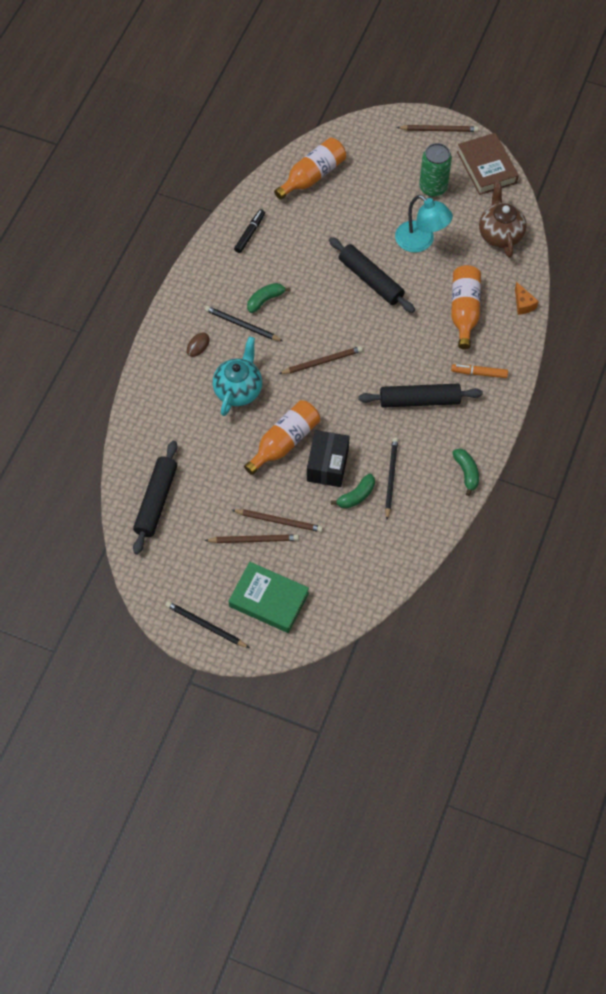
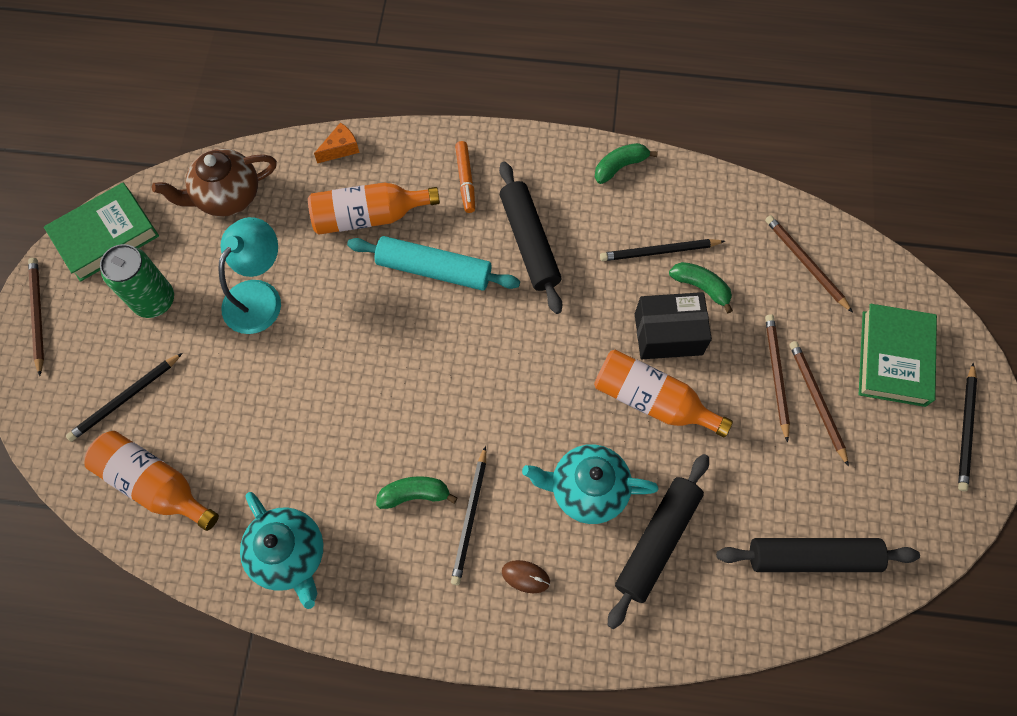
camera: 105 degrees left, 5 degrees up
black marker [234,209,265,253] -> turquoise teapot [240,492,323,609]
green banana [247,283,290,313] -> green banana turned 135 degrees clockwise [376,476,457,509]
brown pencil [279,346,363,374] -> brown pencil moved to [765,215,853,313]
black rolling pin [329,237,415,313] -> black rolling pin moved to [608,454,709,629]
brown book [457,133,519,195] -> green book [44,182,159,282]
none -> black pencil [66,353,182,442]
none -> turquoise rolling pin [347,236,520,291]

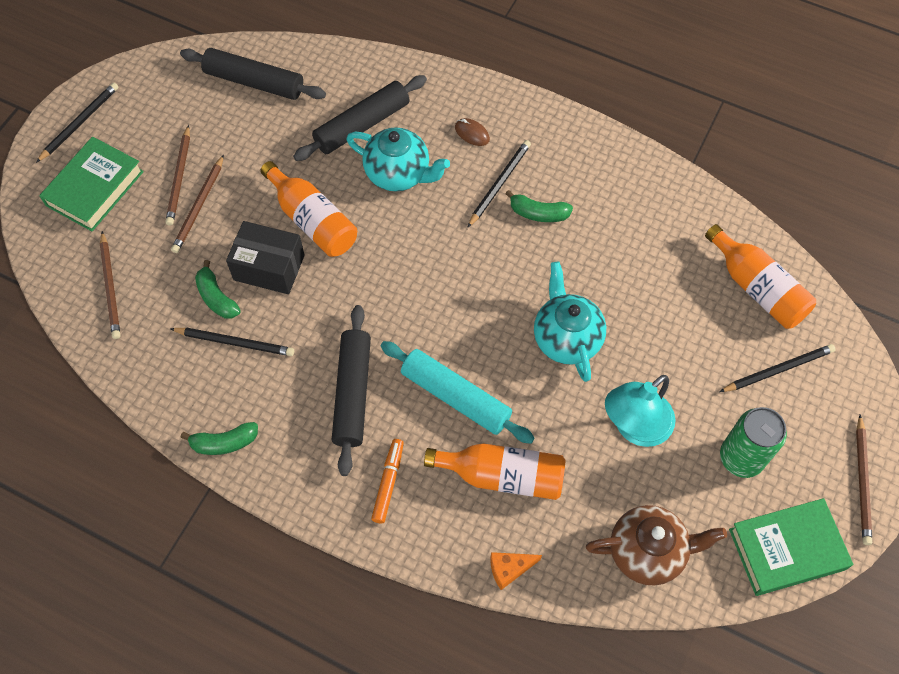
camera: 160 degrees left, 5 degrees down
turquoise teapot [240,492,323,609] -> turquoise teapot moved to [534,262,606,382]

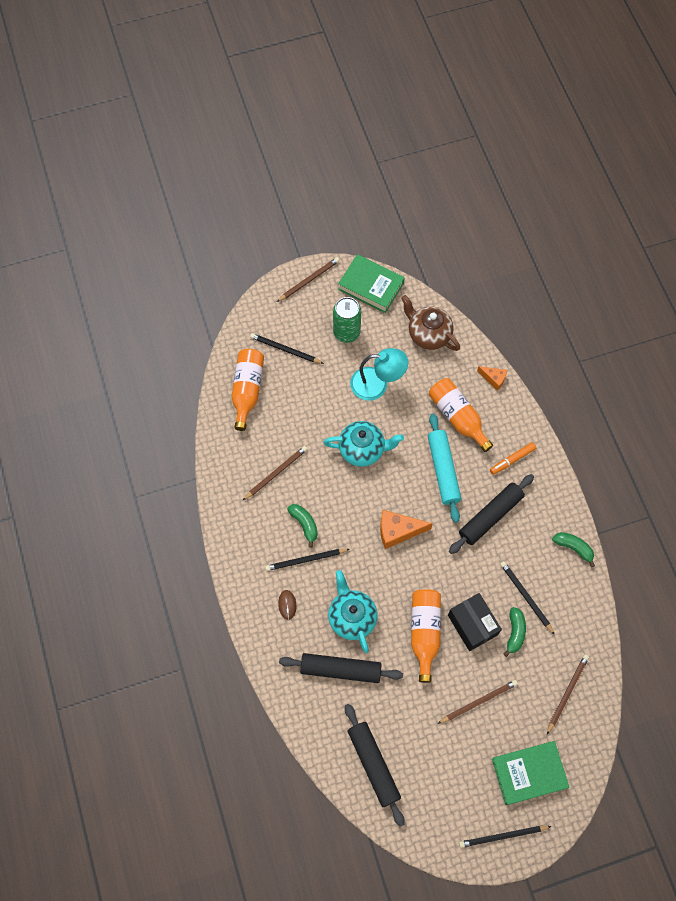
camera: 135 degrees left, 5 degrees up
brown pencil [165,125,190,226] -> brown pencil moved to [242,446,307,501]
turquoise teapot [534,262,606,382] -> turquoise teapot turned 120 degrees counterclockwise [323,421,404,467]
none -> orange cheese [380,510,433,549]

